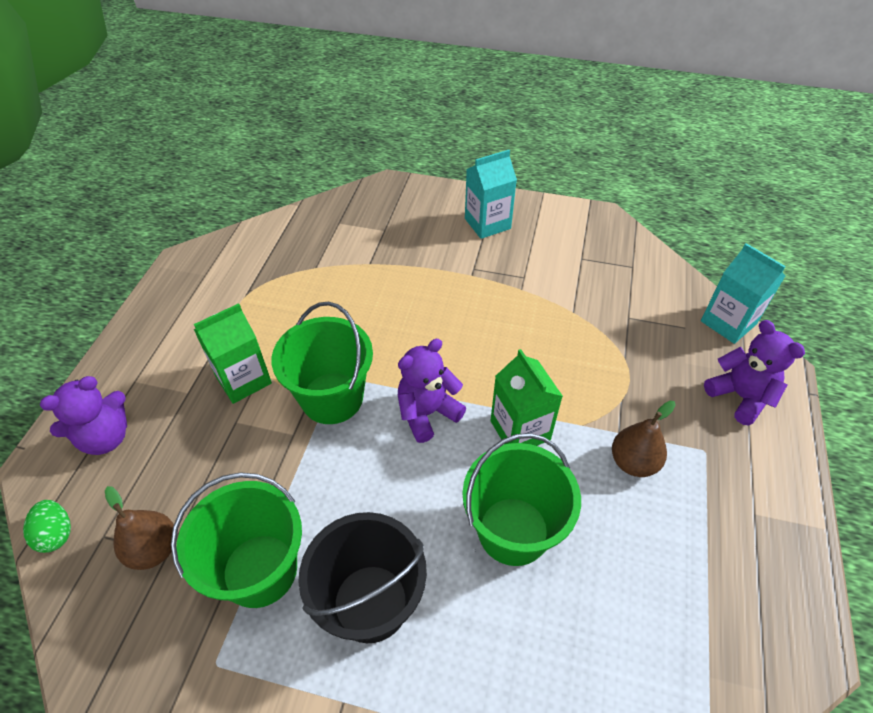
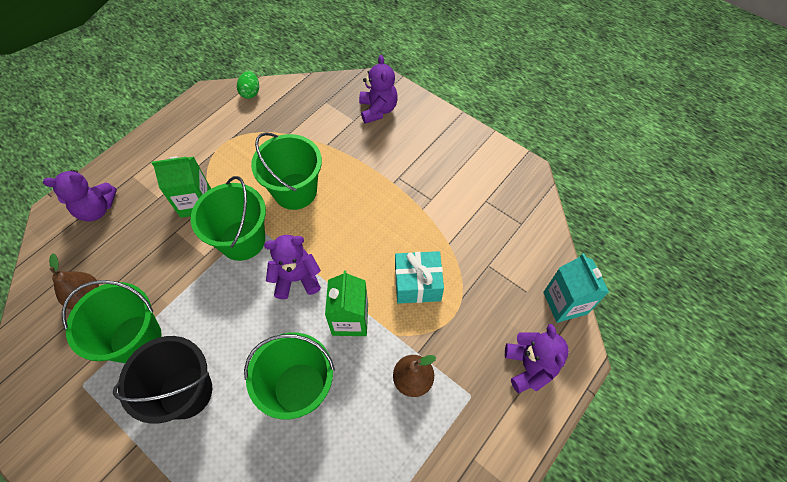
camera: 25 degrees right, 10 degrees up
green egg [23,500,71,553] -> green egg moved to [237,71,259,99]
turquoise carton [465,150,517,239] -> none
none -> green bucket [251,132,322,210]
none -> purple teddy bear [359,55,398,124]
none -> turquoise gift [395,251,444,304]

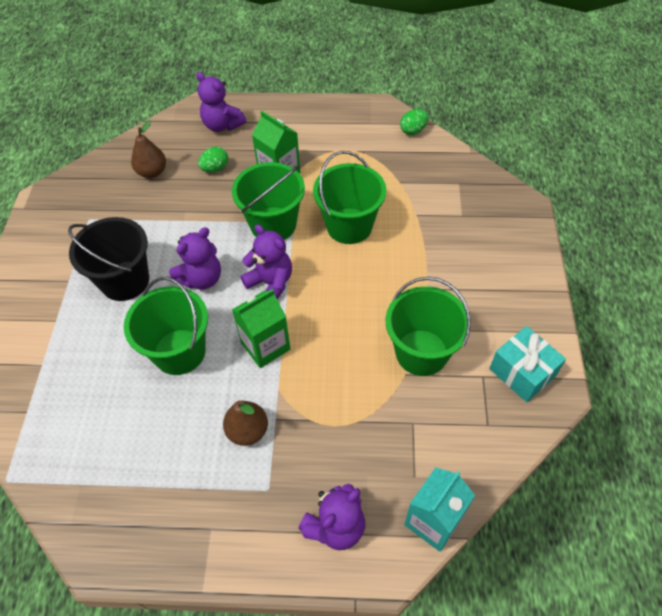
camera: 55 degrees right, 5 degrees down
green bucket [62,280,162,363] -> green bucket moved to [385,277,471,376]
purple teddy bear [359,55,398,124] -> purple teddy bear moved to [169,227,221,290]
turquoise gift [395,251,444,304] -> turquoise gift moved to [489,326,566,402]
none -> green egg [198,147,228,173]

